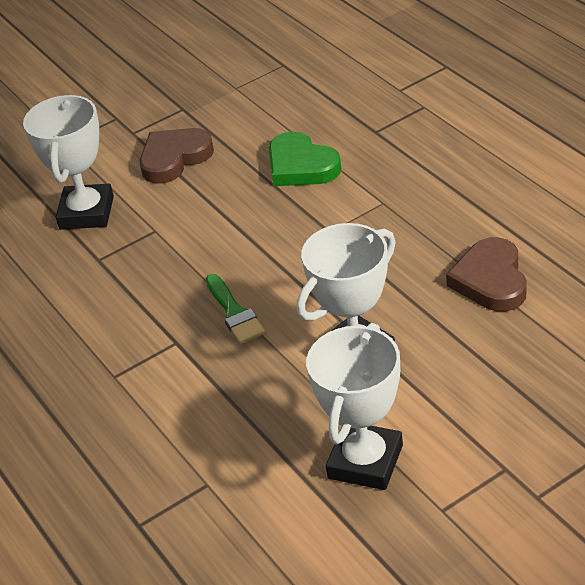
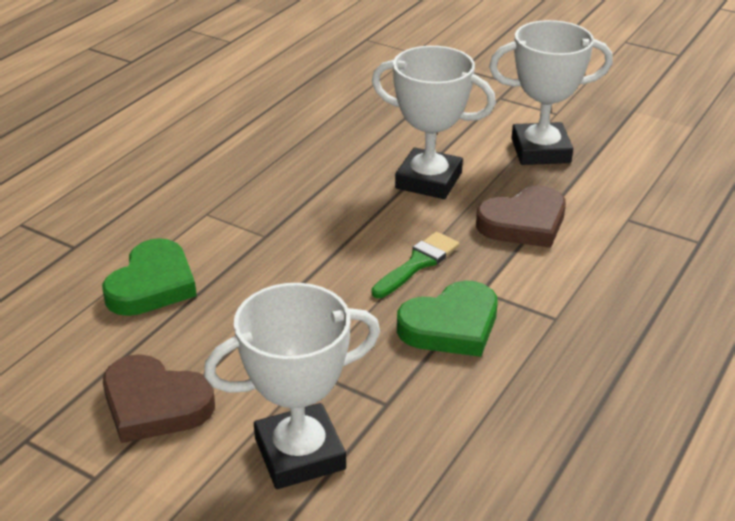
camera: 120 degrees left, 5 degrees down
brown heart [446,237,526,312] -> brown heart moved to [476,185,566,248]
none -> green heart [397,280,498,357]

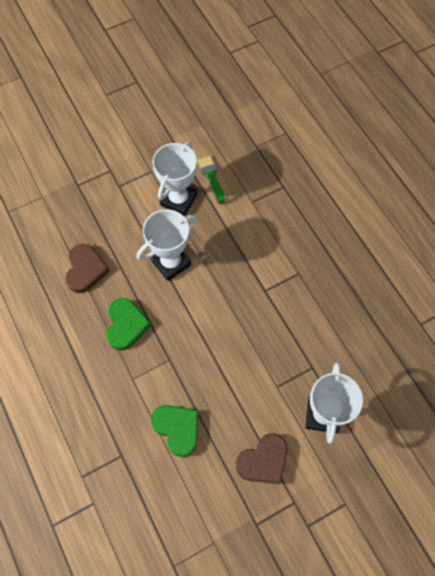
camera: 60 degrees left, 30 degrees up
green brush [371,232,459,298] -> green brush moved to [198,156,225,204]
green heart [397,280,498,357] -> green heart moved to [107,298,151,351]
brown heart [476,185,566,248] -> brown heart moved to [65,244,110,293]

